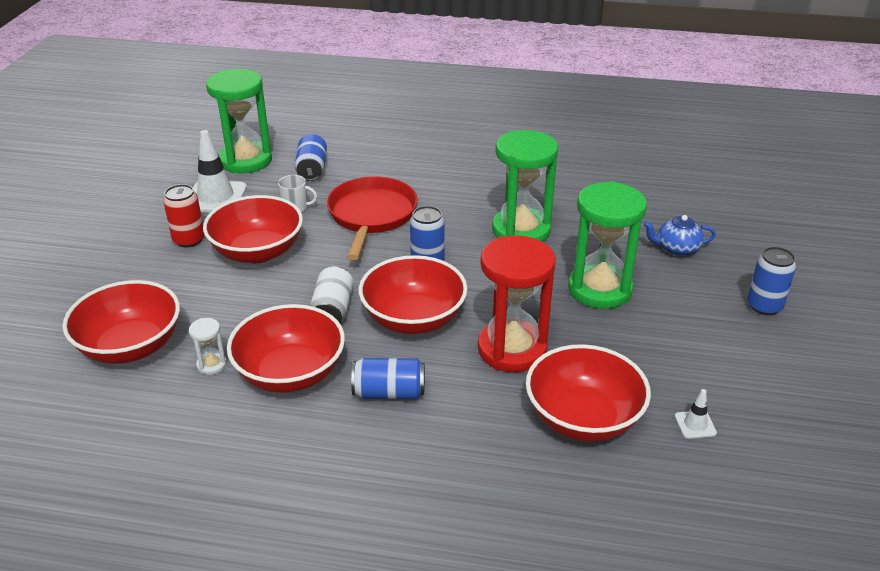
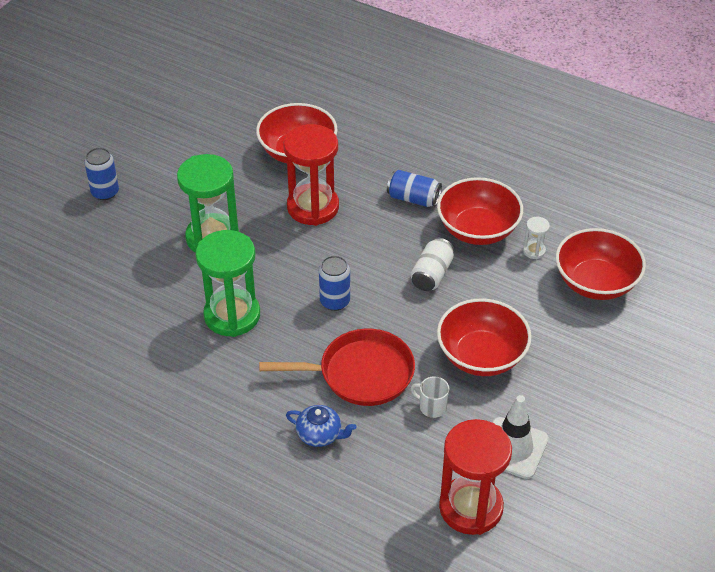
camera: 160 degrees left, 10 degrees up
red can [163,184,204,247] -> none
green hourglass [206,69,272,173] -> red hourglass [439,419,512,535]
blue can [295,134,327,181] -> none
red pan [327,177,418,260] -> red pan turned 120 degrees counterclockwise [259,329,415,406]
red bowl [359,255,468,334] -> none
blue teapot [643,215,716,256] -> blue teapot moved to [286,405,356,447]
white traffic cone [675,389,717,439] -> none

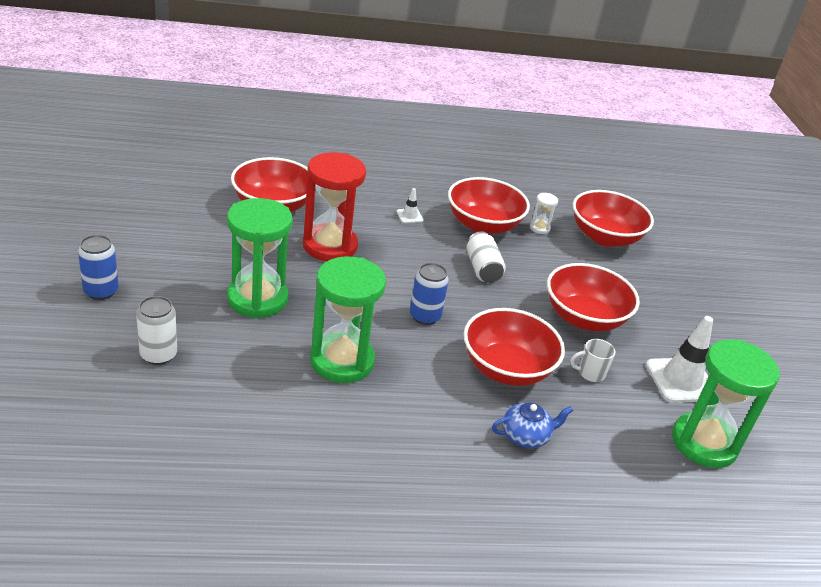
camera: 40 degrees left, 10 degrees down
red pan [259,329,415,406] -> red bowl [464,308,565,386]
blue can [387,170,442,207] -> white traffic cone [396,188,424,223]
red hourglass [439,419,512,535] -> green hourglass [672,339,780,468]
none -> white can [136,296,177,365]

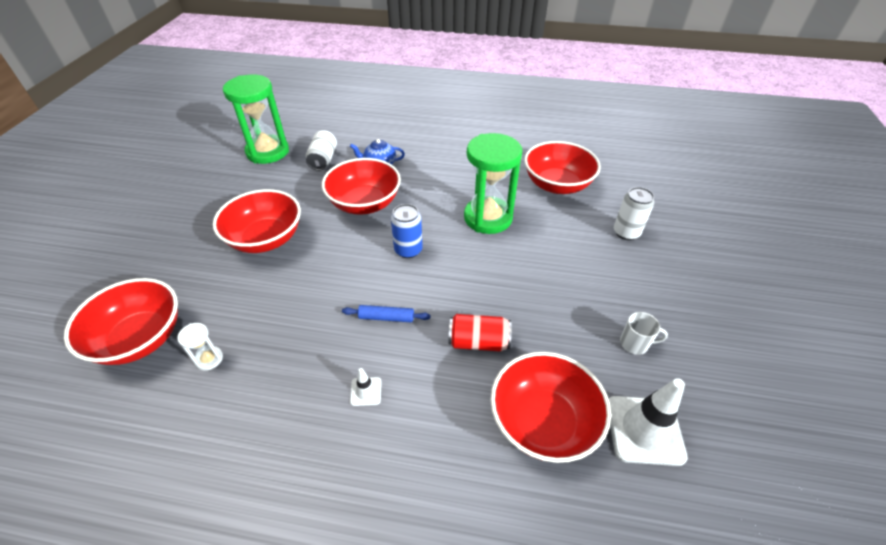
camera: 160 degrees left, 10 degrees up
blue can [78,235,119,300] -> none
green hourglass [227,198,293,319] -> none
red hourglass [303,152,366,261] -> red can [448,314,512,352]
red bowl [448,177,530,234] -> red bowl moved to [524,141,601,194]
white can [466,231,506,283] -> white can moved to [306,130,337,171]
white mug [570,339,615,382] -> white mug moved to [620,312,668,355]
white traffic cone [646,316,713,403] -> white traffic cone moved to [609,378,688,466]
none -> blue rolling pin [342,305,430,322]

